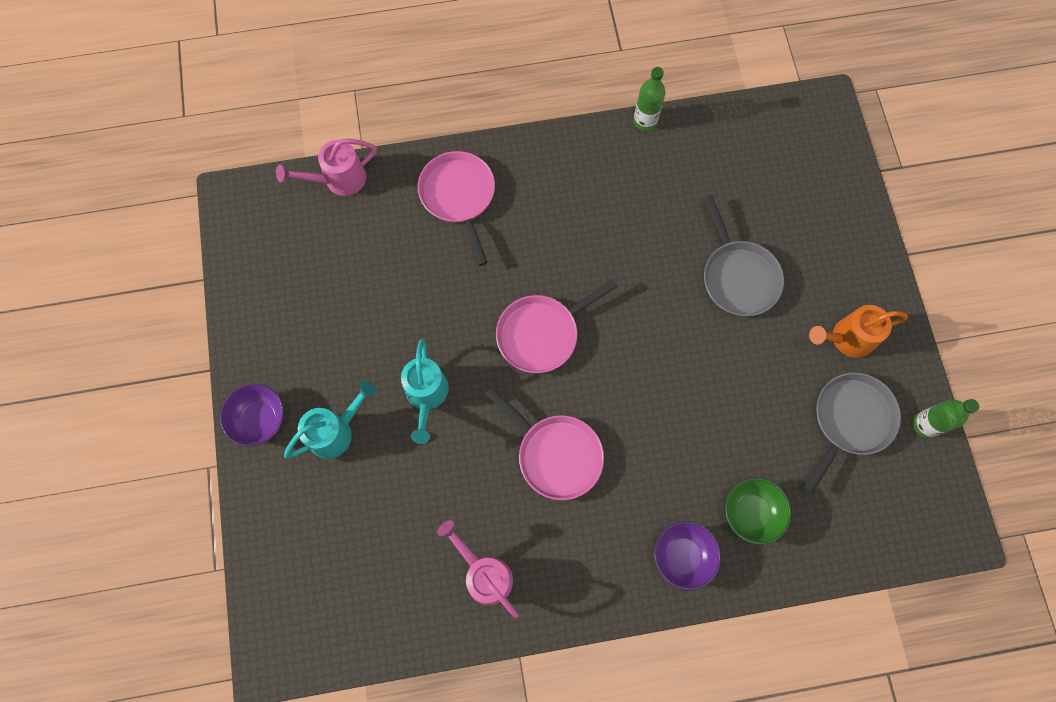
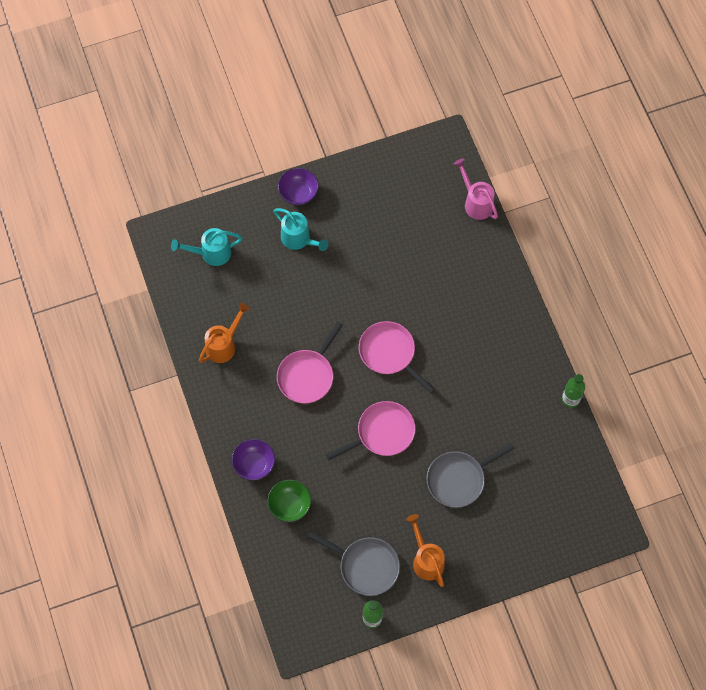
camera: 80 degrees right, 5 degrees down
turquoise watering can [401,339,449,444] -> turquoise watering can moved to [171,228,242,266]
pink pan [418,151,495,266] -> pink pan moved to [326,401,415,460]
pink watering can [437,520,519,618] -> orange watering can [199,303,250,363]

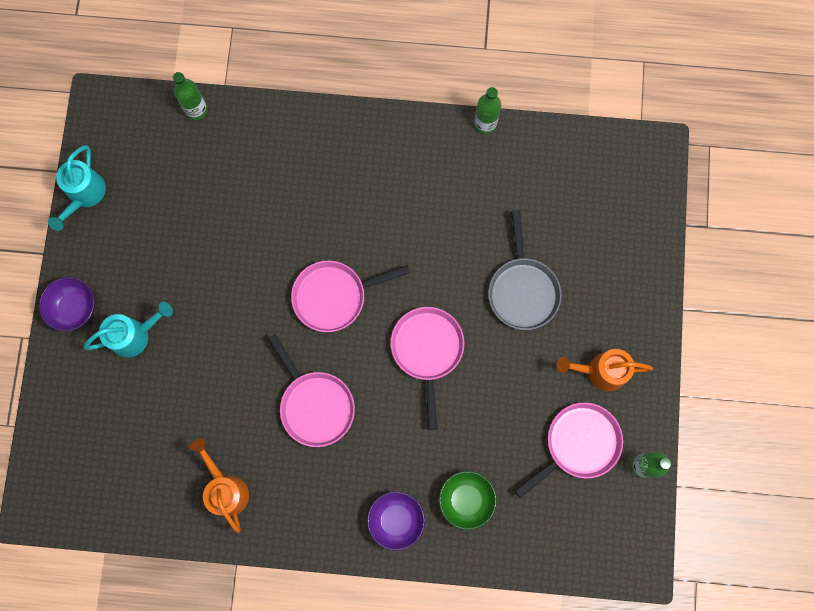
camera: 65 degrees left, 10 degrees up
turquoise watering can [171,228,242,266] -> turquoise watering can moved to [48,145,106,231]
grey pan [308,532,400,596] -> pink pan [515,402,623,498]
pink watering can [454,158,498,220] -> green bottle [173,72,207,120]

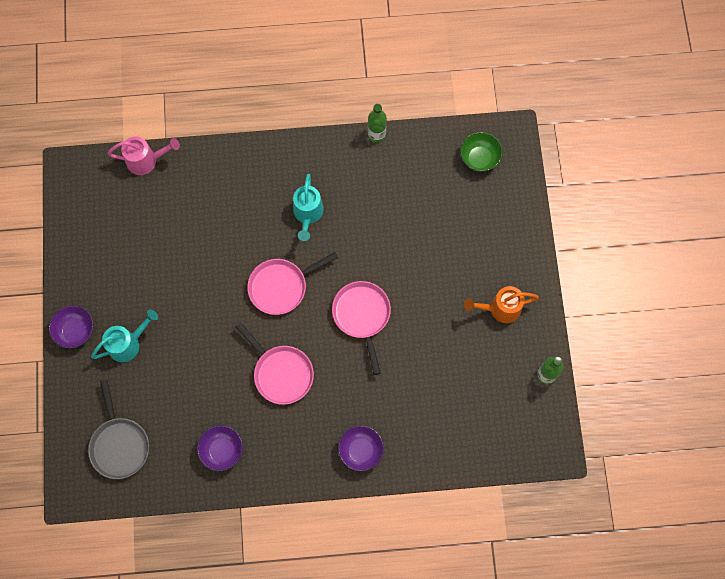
camera: 10 degrees left, 5 degrees down
turquoise watering can [48,145,106,231] -> turquoise watering can moved to [293,174,324,241]
green bottle [173,72,207,120] -> pink watering can [107,137,180,175]
orange watering can [190,439,249,533] -> purple bowl [197,425,243,471]
green bowl [439,471,497,530] -> green bowl moved to [460,132,503,172]
grey pan [488,210,562,330] -> grey pan moved to [88,379,149,479]
pink pan [515,402,623,498] -> none

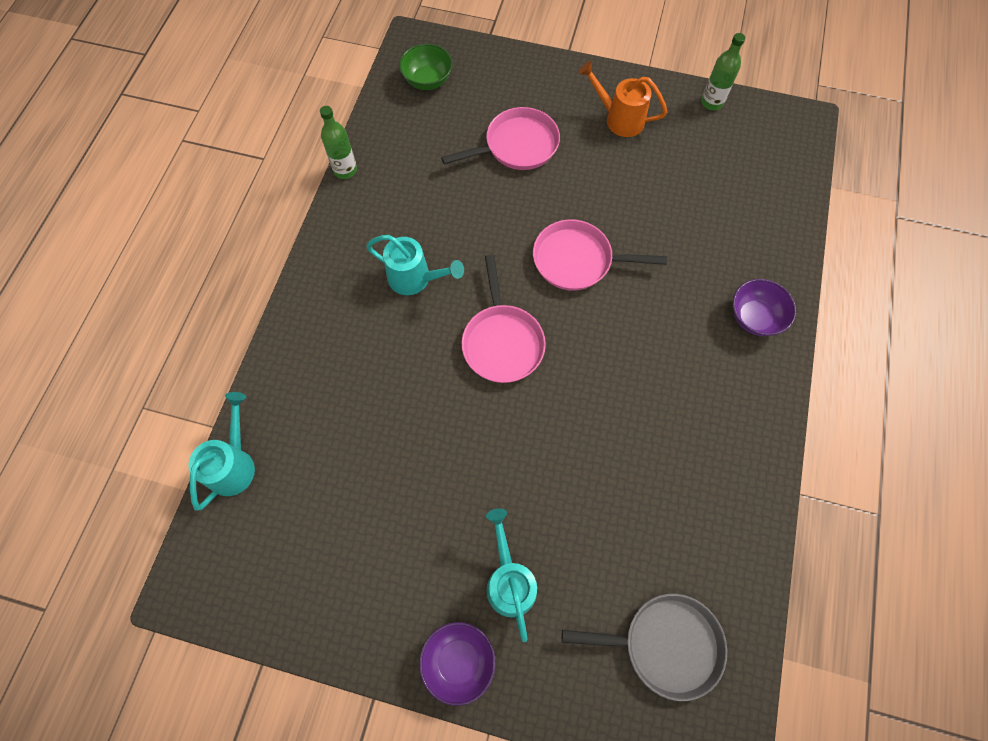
camera: 70 degrees left, 5 degrees down
pink watering can [107,137,180,175] -> turquoise watering can [189,392,255,510]
purple bowl [197,425,243,471] -> none
pink pan [235,322,314,405] -> pink pan moved to [441,107,560,170]
orange watering can [464,286,539,323] -> orange watering can turned 105 degrees clockwise [579,61,667,137]

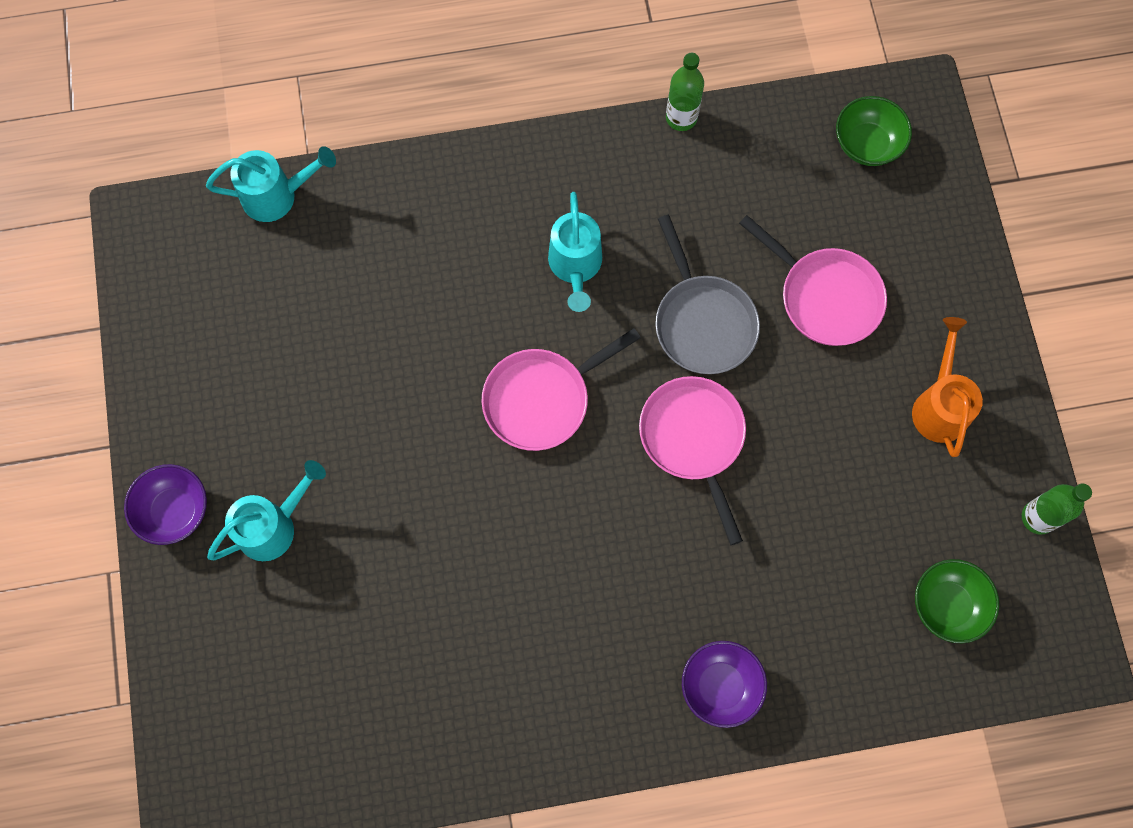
camera: 65 degrees right, 5 degrees up
grey pan [562,594,727,701] -> grey pan moved to [655,215,760,374]
none -> green bowl [915,559,999,643]

